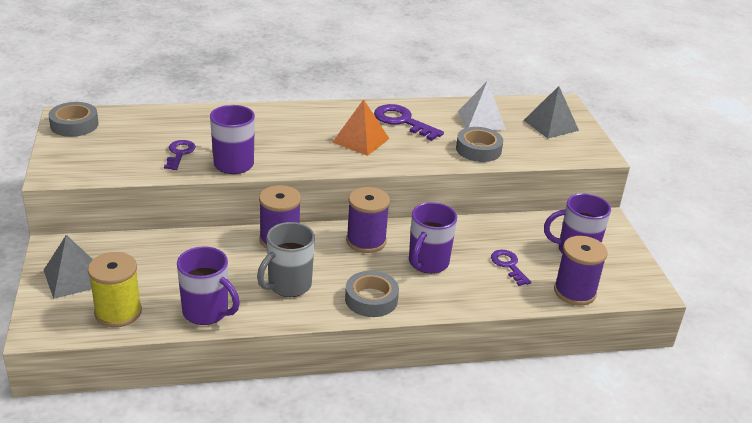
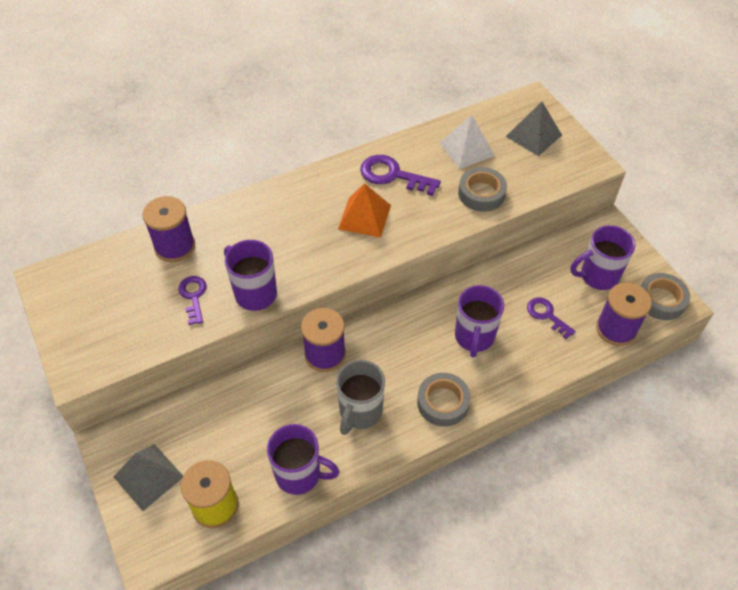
camera: 15 degrees left, 20 degrees up
grey tape [48,102,99,137] -> grey tape moved to [641,273,690,320]
purple spool [346,187,390,253] -> purple spool moved to [142,196,195,262]

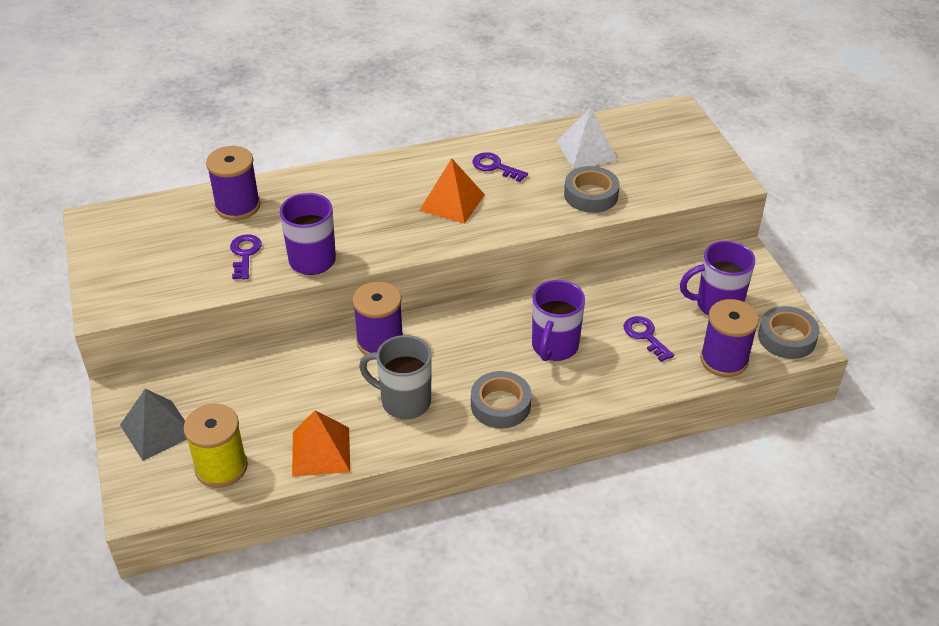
camera: 10 degrees right, 10 degrees down
purple mug [267,424,340,495] -> orange pyramid [292,410,350,477]
grey mug [336,360,385,435] -> grey mug turned 75 degrees clockwise [359,335,432,419]
purple key [360,155,441,196] -> purple key [472,152,528,182], size x0.64
grey pyramid [506,101,562,156] -> none

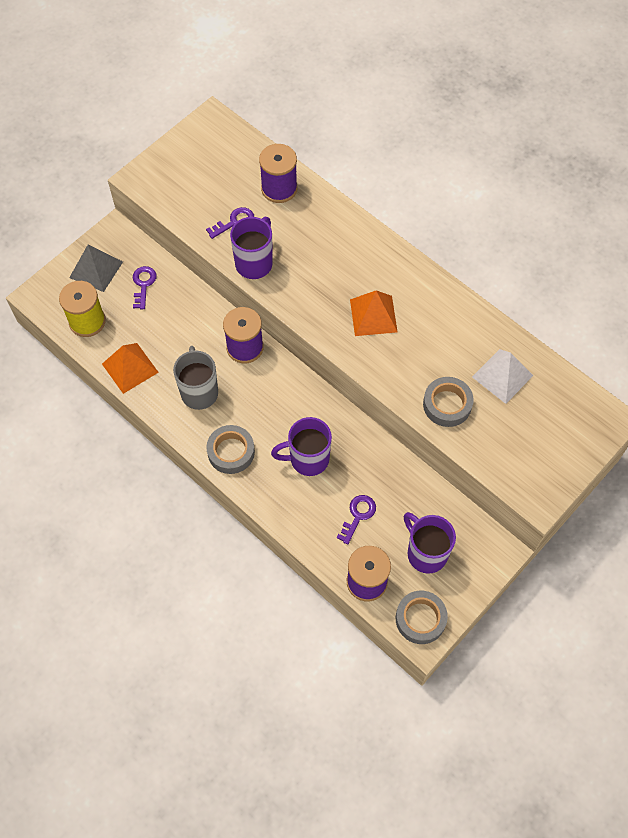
camera: 60 degrees right, 20 degrees up
purple key [472,152,528,182] -> purple key moved to [133,266,157,309]

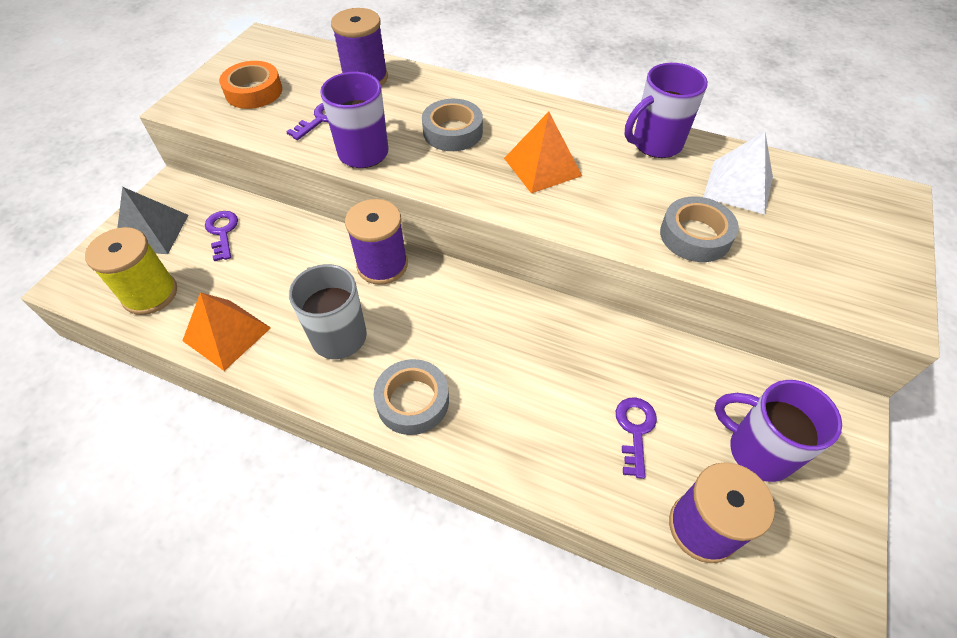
camera: 20 degrees left, 10 degrees down
purple mug [271,417,332,476] -> purple mug moved to [625,63,708,158]
grey tape [396,591,448,644] -> grey tape moved to [422,99,483,151]
none -> orange tape [219,61,282,109]

